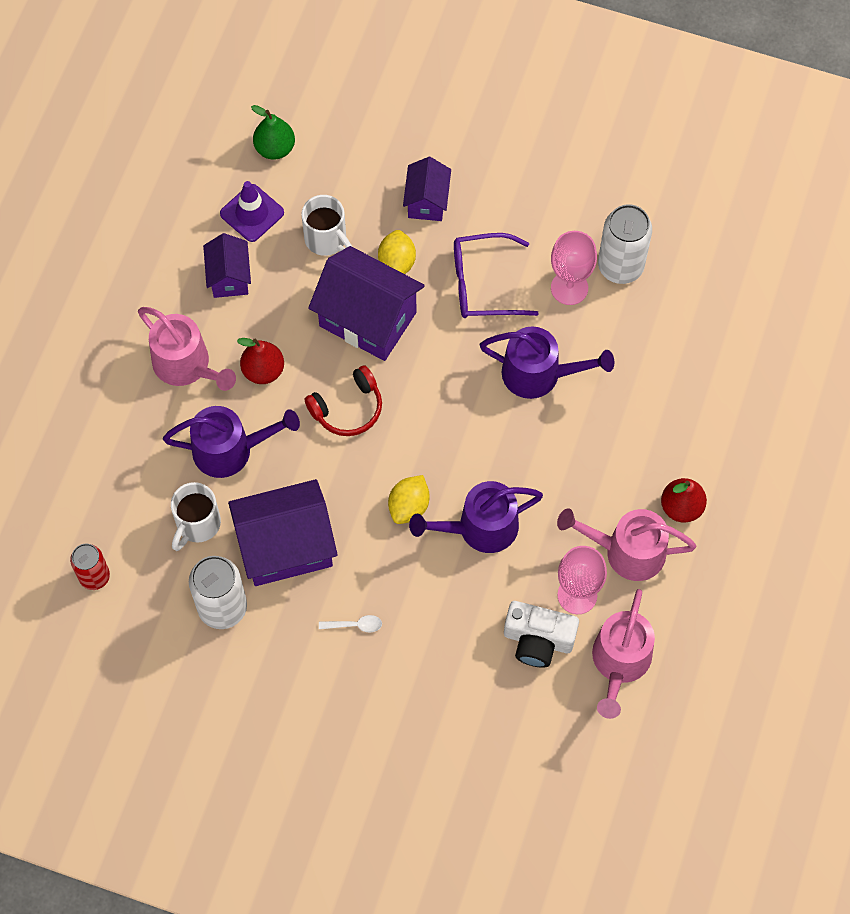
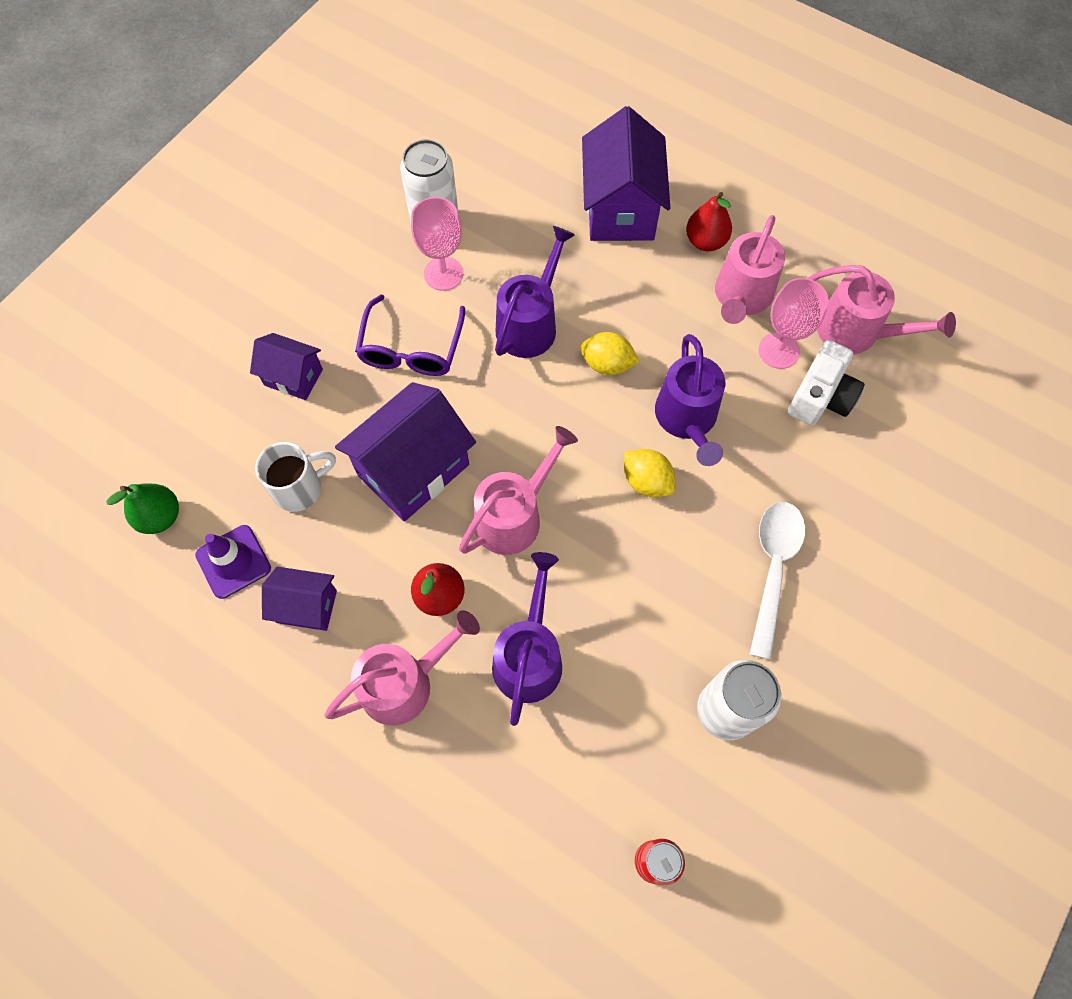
camera: 75 degrees left, 0 degrees up
white mug [171,482,221,551] -> none
purple house [228,479,338,586] -> purple house moved to [582,106,670,241]
red headphones [304,365,382,436] -> pink watering can [459,426,578,555]
white spoon [319,615,382,632] -> white spoon [750,502,805,660], size x2.26
yellow lemon [378,230,416,274] -> yellow lemon moved to [580,332,640,375]

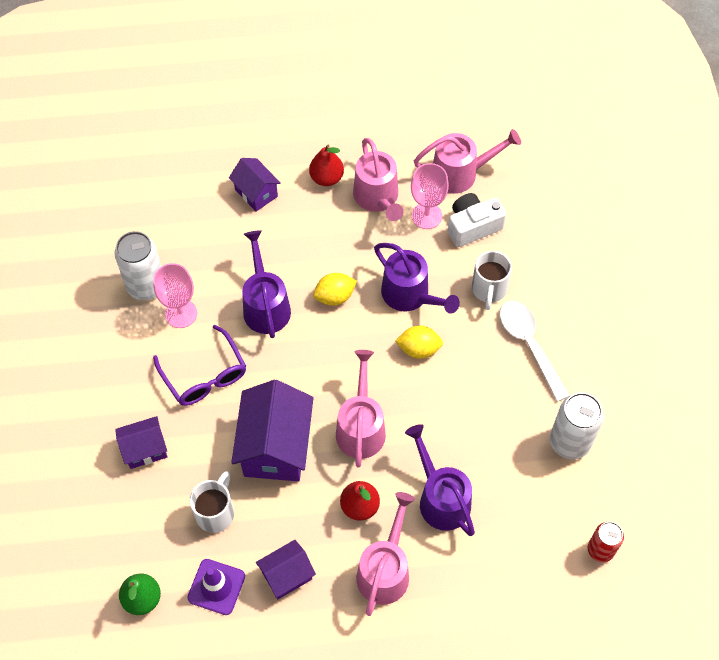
camera: 40 degrees left, 5 degrees down
purple house [582,106,670,241] -> purple house [229,158,281,212], size x0.56
white camera [788,340,865,425] -> white camera turned 105 degrees counterclockwise [448,193,506,247]
none -> white mug [472,251,512,310]

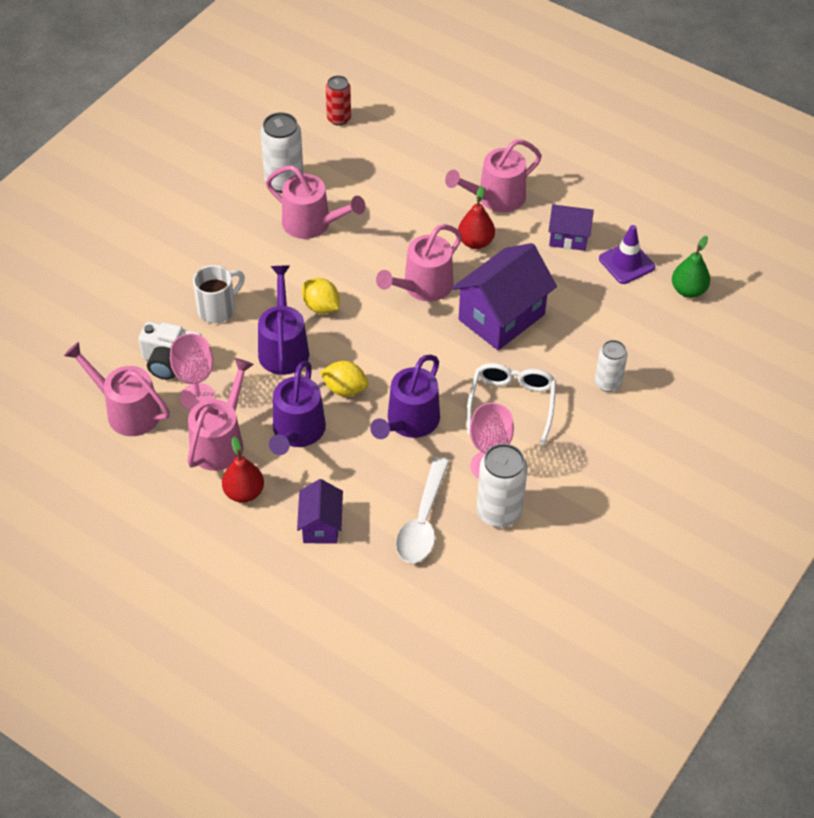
camera: 140 degrees left, 10 degrees down
purple house [115,416,167,469] -> white can [595,340,628,392]
purple glasses [153,325,246,406] -> white glasses [467,363,556,445]
white mug [189,471,234,533] -> none
purple watering can [405,424,475,536] -> purple watering can moved to [269,361,326,455]
white spoon [500,301,570,402] -> white spoon moved to [396,457,449,563]
none -> pink watering can [266,165,366,239]

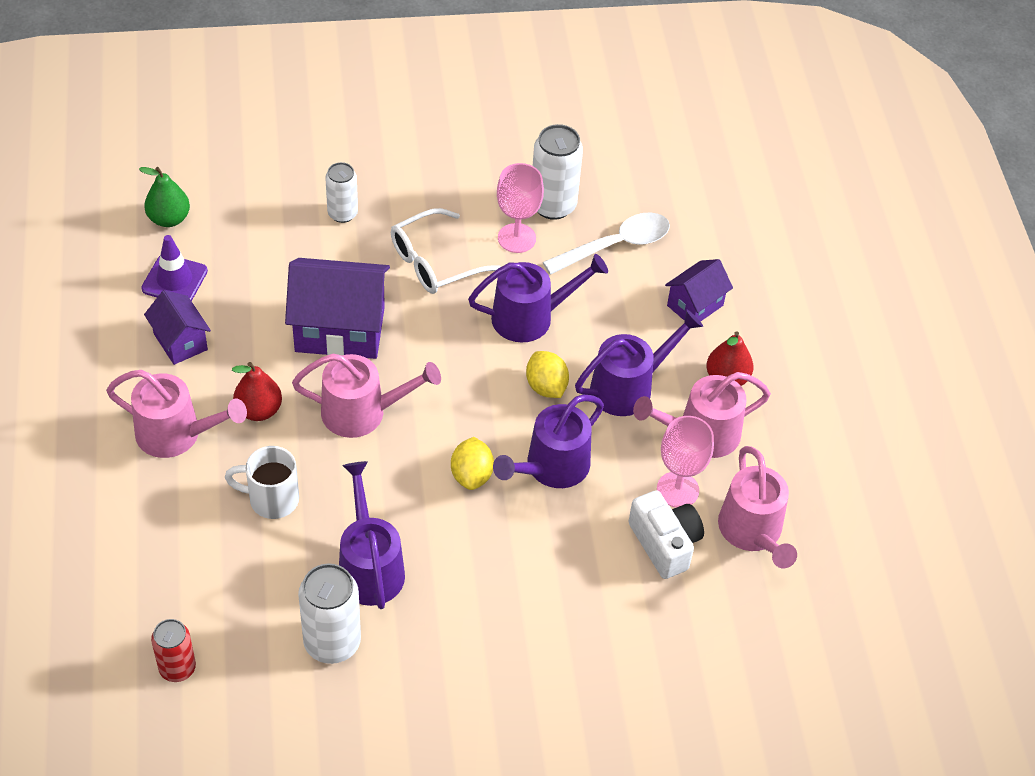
camera: 135 degrees left, 0 degrees up
white mug [193,265,245,323] -> white mug moved to [225,446,299,519]
pink watering can [266,165,366,239] -> purple watering can [339,461,405,609]

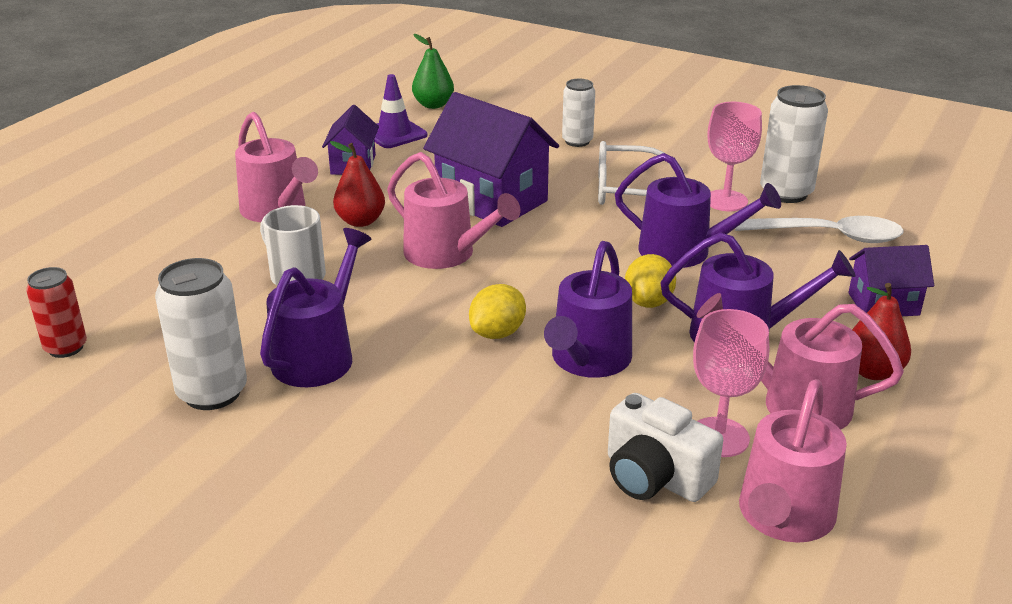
camera: 40 degrees right, 20 degrees down
purple watering can [493,395,604,488] -> purple watering can turned 60 degrees counterclockwise [544,241,632,378]
white camera [628,490,704,579] -> white camera turned 120 degrees clockwise [608,393,723,502]

